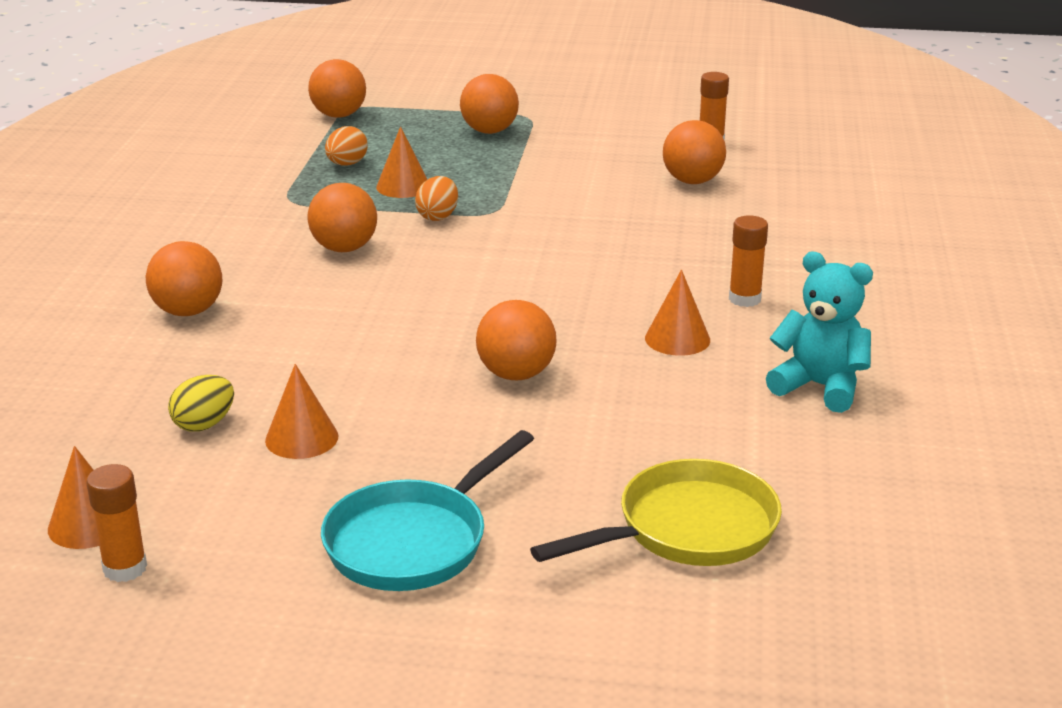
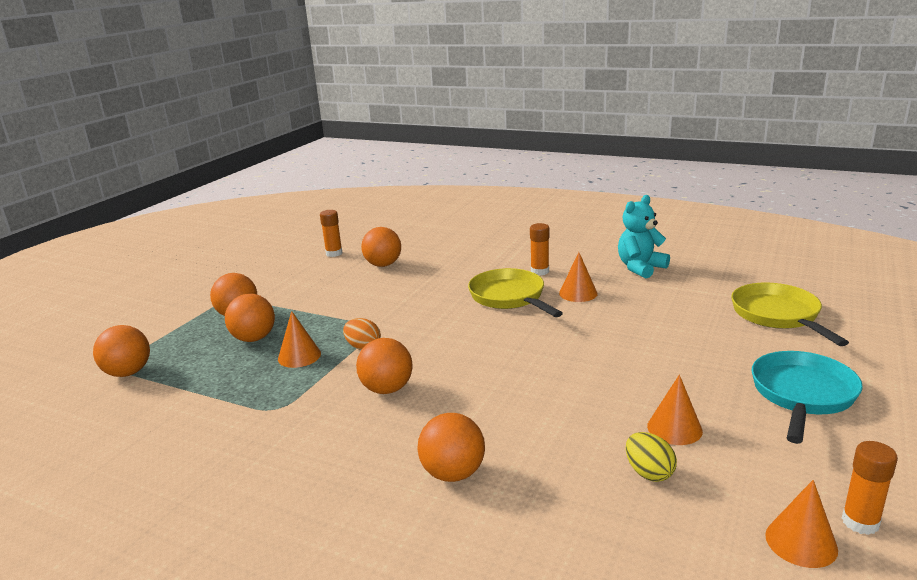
camera: 70 degrees left, 5 degrees down
turquoise pan [321,430,534,591] -> turquoise pan turned 120 degrees counterclockwise [751,351,863,444]
orange egg [325,126,368,166] -> none
orange ball [476,300,556,380] -> orange ball moved to [225,294,275,342]
none -> yellow pan [468,268,563,317]

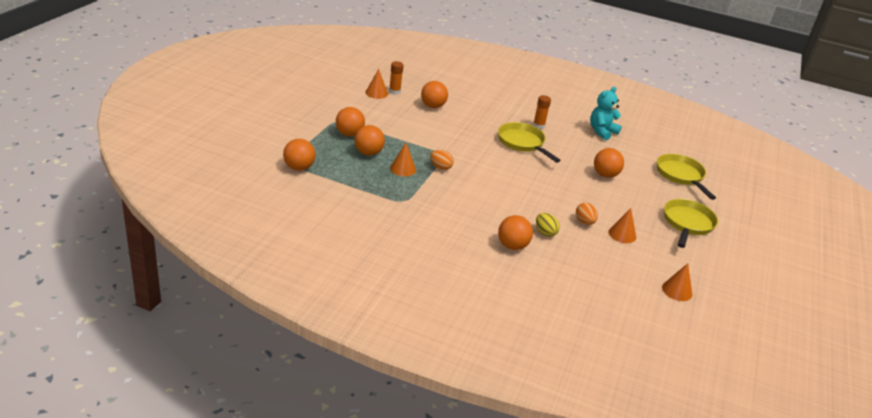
camera: 10 degrees left, 10 degrees up
orange ball [356,338,413,394] -> orange ball moved to [594,148,624,178]
orange cone [559,252,598,302] -> orange cone moved to [365,69,388,99]
yellow egg [626,432,677,482] -> yellow egg moved to [536,213,560,237]
turquoise pan [751,351,863,444] -> yellow pan [664,199,718,248]
orange glue stick [842,441,898,535] -> none
none -> orange egg [576,203,598,225]

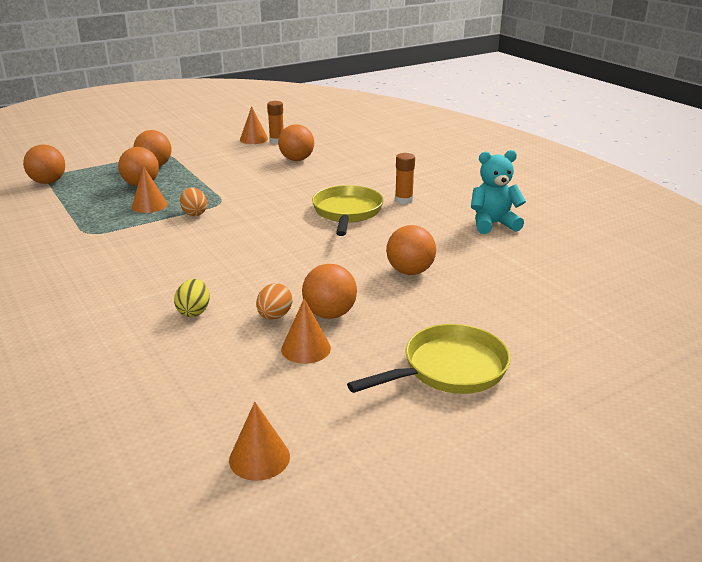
camera: 40 degrees right, 5 degrees down
orange ball [498,215,533,250] -> orange ball moved to [302,264,357,319]
yellow pan [657,154,716,200] -> none

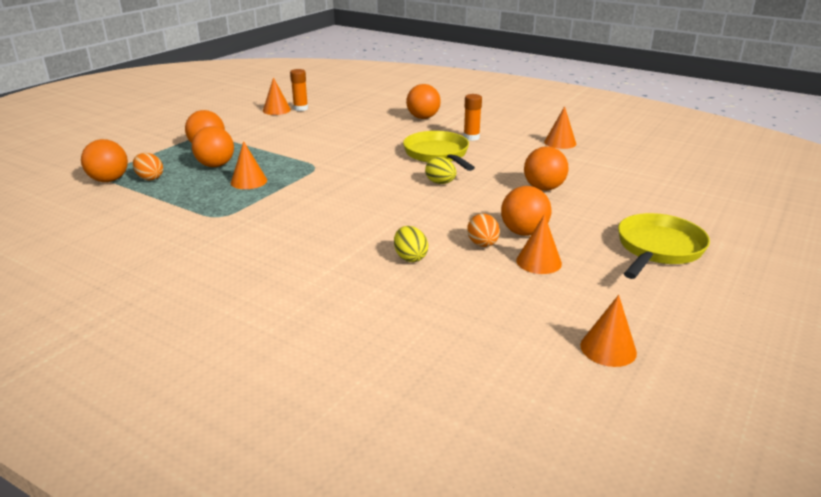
camera: 25 degrees left, 0 degrees up
orange egg [180,188,207,216] -> orange egg moved to [133,153,163,181]
orange ball [278,124,314,161] -> orange ball moved to [406,84,441,119]
turquoise teddy bear [471,150,526,234] -> orange cone [544,106,576,149]
none -> yellow egg [425,157,456,184]

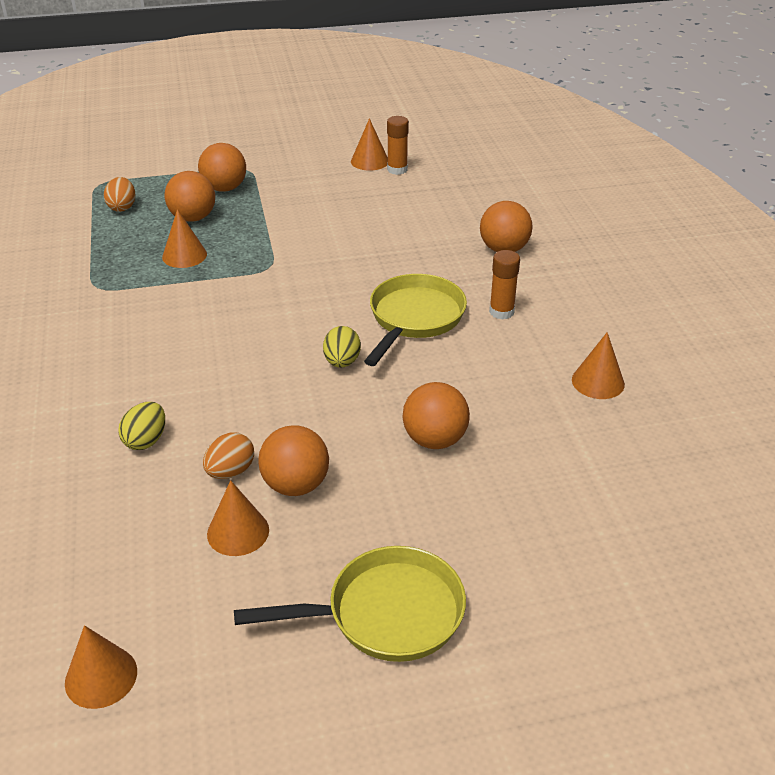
camera: 45 degrees right, 10 degrees up
orange ball [81,139,128,182] -> none

